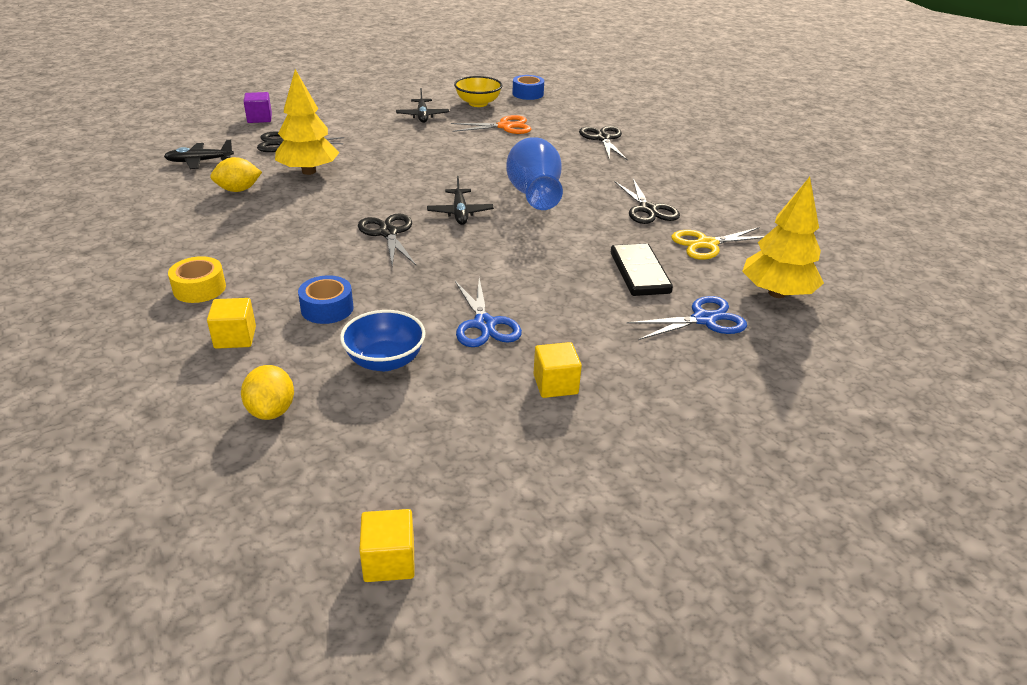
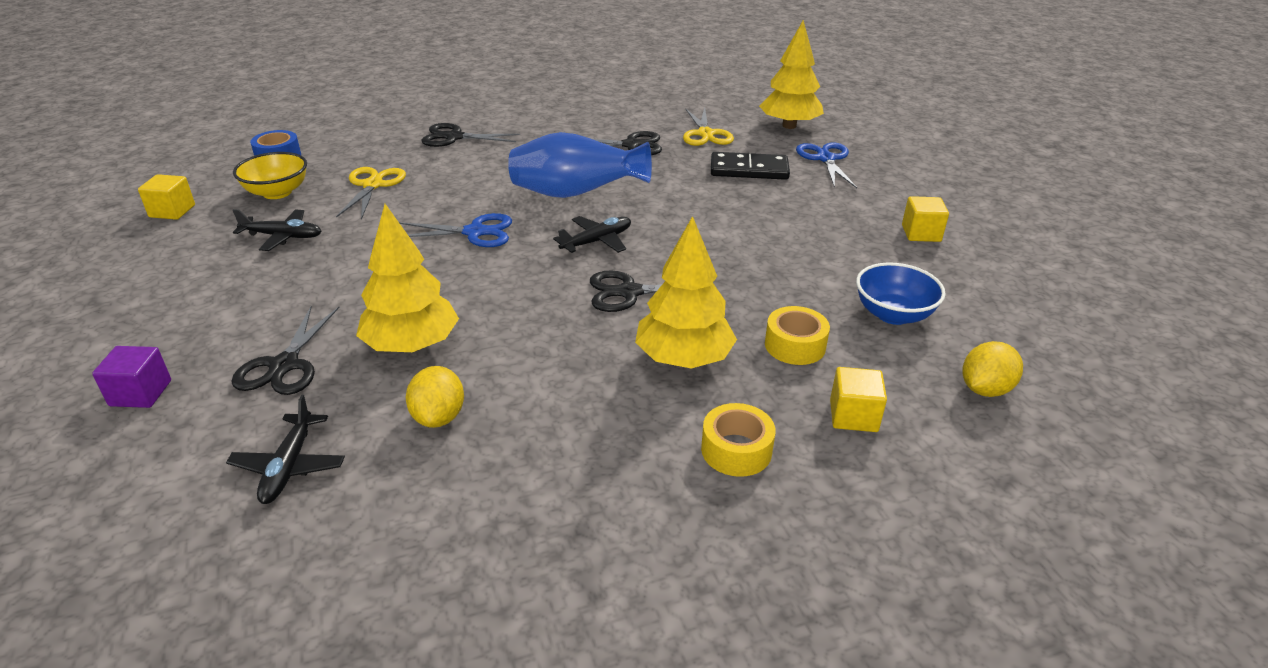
camera: 75 degrees left, 0 degrees up
yellow lemon [241,365,294,420] -> yellow lemon turned 45 degrees counterclockwise [962,341,1023,397]
blue tape [298,275,354,324] -> yellow tape [765,306,830,365]
yellow cube [359,509,415,582] -> yellow cube moved to [138,174,195,220]
black plane [427,176,494,225] -> black plane turned 45 degrees counterclockwise [553,216,631,253]
orange scissors [451,115,531,134] -> yellow scissors [336,167,406,220]
blue scissors [455,278,522,347] -> blue scissors moved to [399,213,512,247]
none -> yellow tree [635,216,737,369]

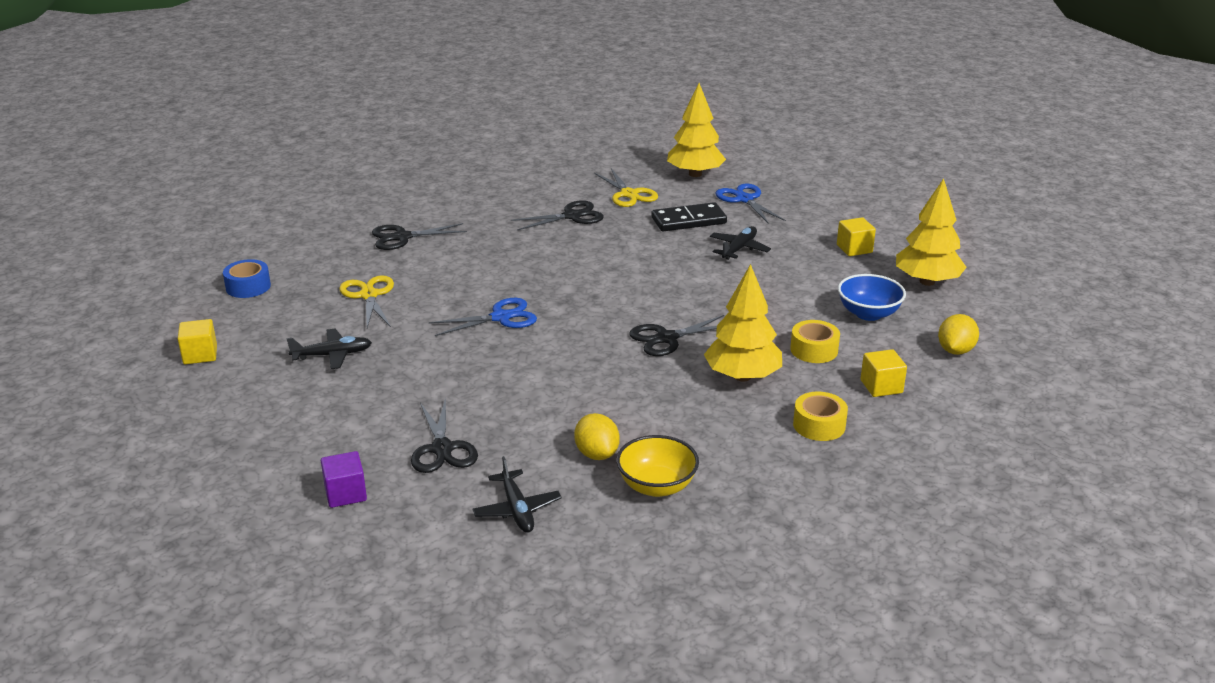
camera: 20 degrees left, 5 degrees down
yellow bowl [233,152,307,199] -> yellow bowl moved to [616,435,699,497]
yellow tree [356,204,459,352] -> yellow tree moved to [896,178,967,286]
blue vase [508,132,652,198] -> none
black plane [553,216,631,253] -> black plane moved to [710,226,771,260]

